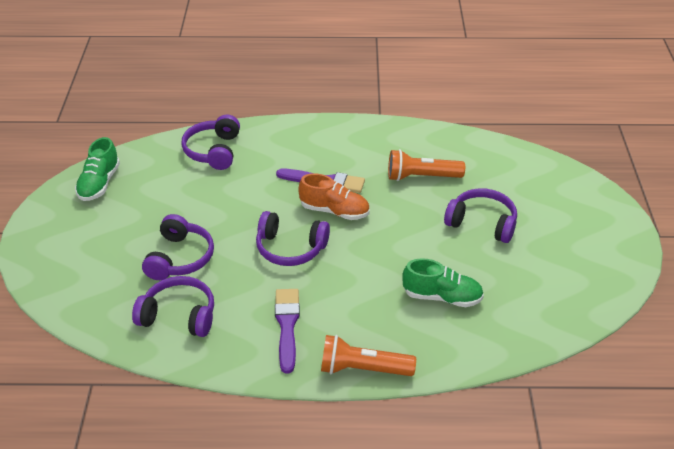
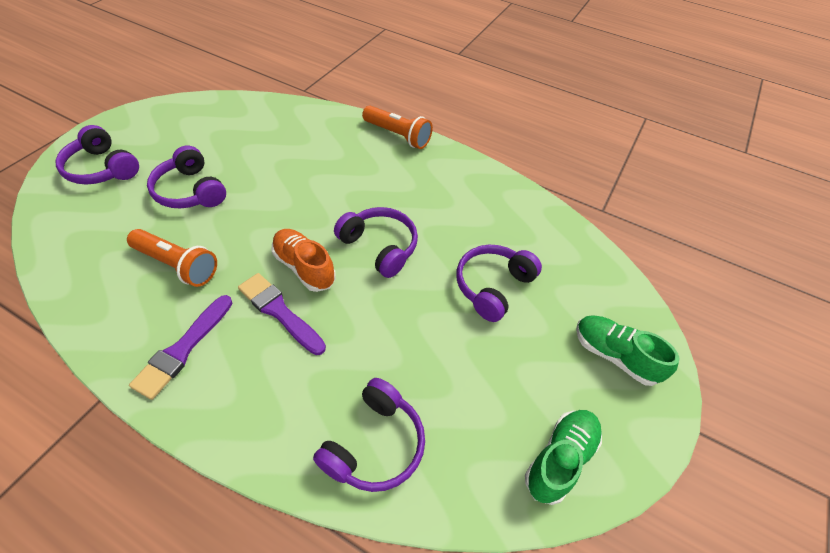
camera: 155 degrees left, 10 degrees up
purple headphones [132,276,214,337] -> purple headphones moved to [56,125,139,185]
purple brush [275,289,300,373] -> purple brush moved to [129,295,232,400]
green shoe [402,258,484,307] -> green shoe moved to [576,315,679,386]

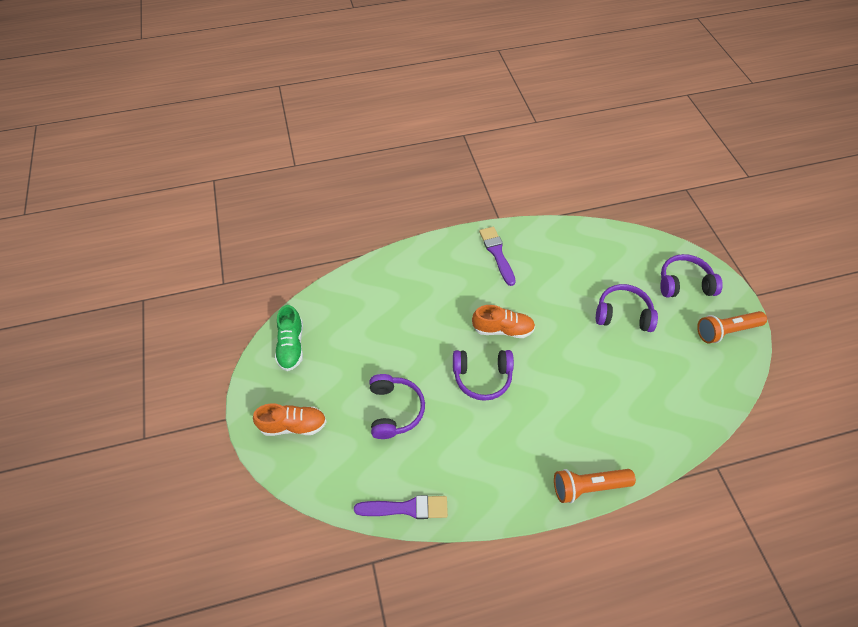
camera: 140 degrees right, 5 degrees up
orange flashlight [127,229,217,287] -> orange flashlight moved to [697,311,767,343]
purple brush [238,273,326,355] -> purple brush moved to [354,495,448,519]
purple headphones [313,378,425,492] -> none
green shoe [576,315,679,386] -> orange shoe [253,404,327,436]

